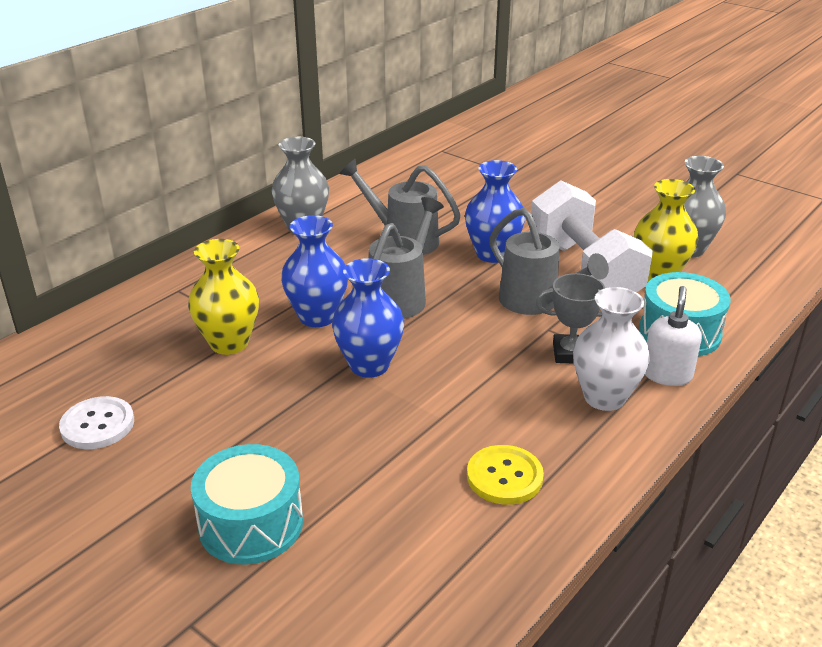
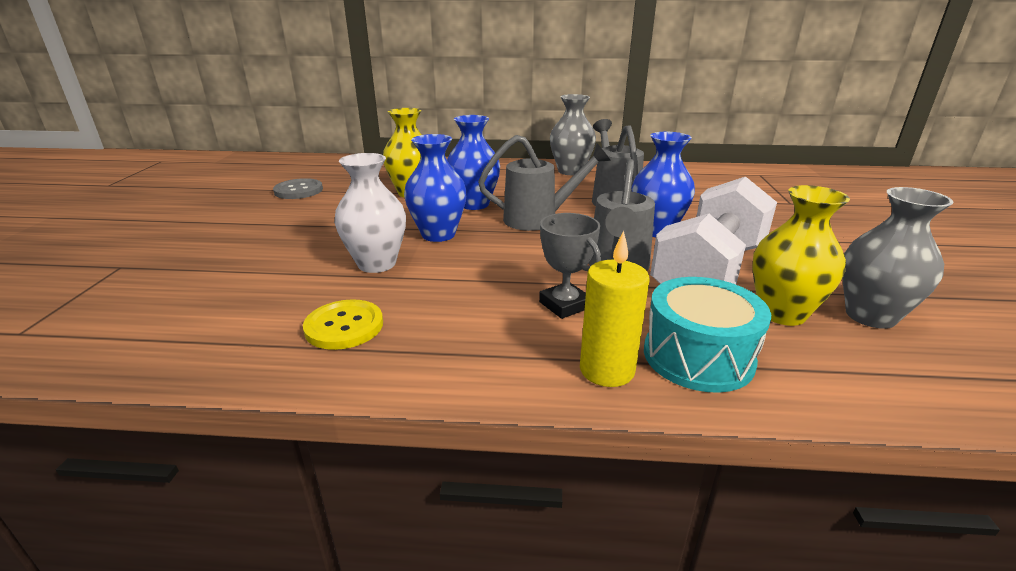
camera: 55 degrees right, 5 degrees down
white button [59,396,134,449] -> grey button [273,178,323,199]
turquoise drum [191,444,303,565] -> none
white vase [573,287,650,411] -> white vase moved to [334,153,406,273]
white soap dispenser [645,286,702,386] -> yellow candle [580,230,650,387]

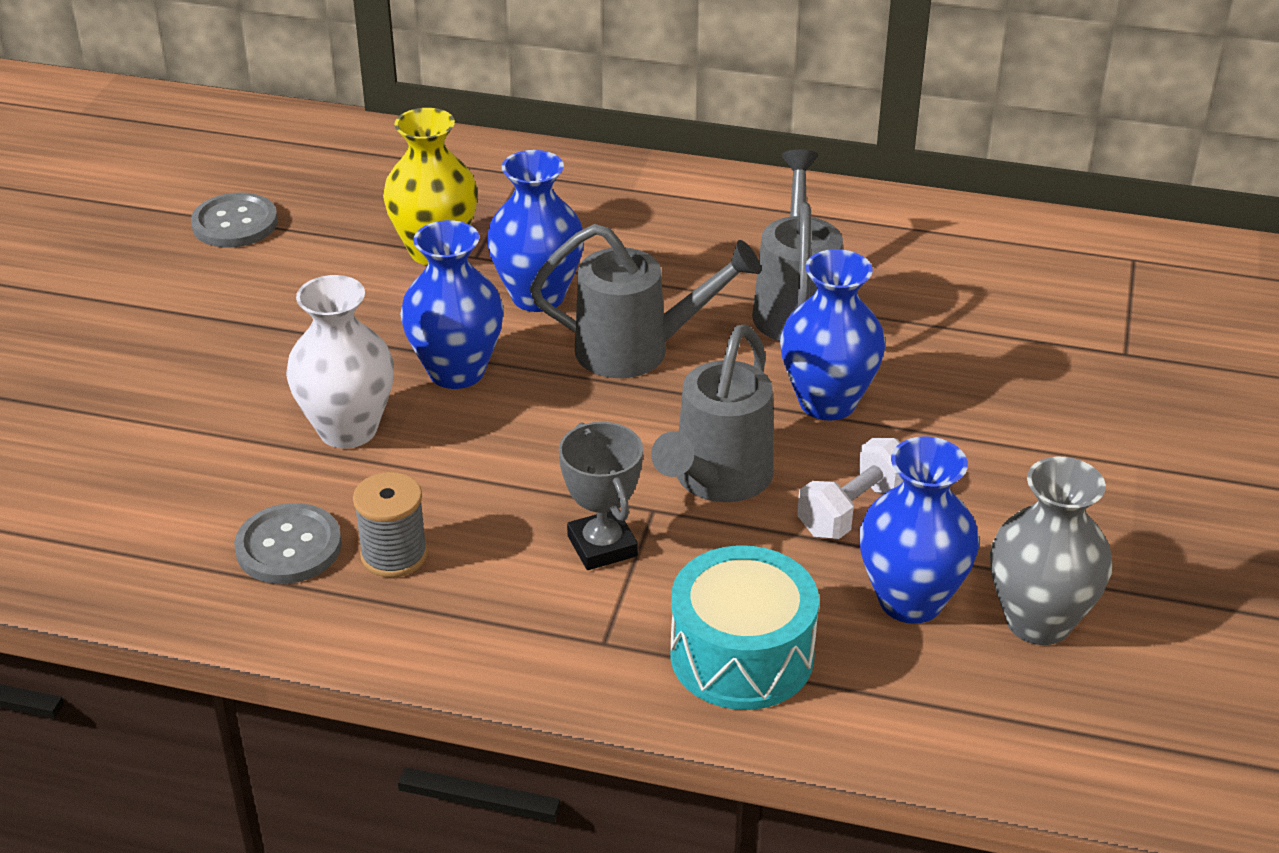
camera: 10 degrees right, 10 degrees up
yellow button [303,299,383,350] -> grey button [234,503,342,584]
grey vase [550,94,596,175] -> none
yellow candle [580,230,650,387] -> none
white dumbbell [650,177,777,284] -> white dumbbell [797,438,903,539], size x0.48
yellow vase [752,185,850,326] -> blue vase [859,436,979,624]
none -> grey spool [353,472,428,578]

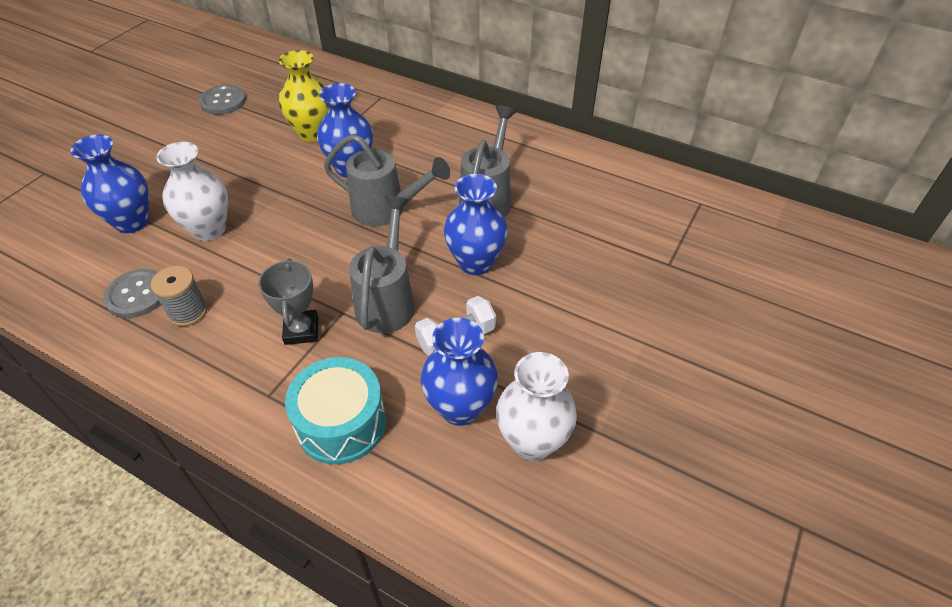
camera: 15 degrees right, 10 degrees up
blue vase [400,220,504,389] -> blue vase moved to [70,135,149,233]
grey watering can [651,325,774,502] -> grey watering can turned 150 degrees clockwise [349,196,415,333]
grey vase [990,457,1112,645] -> white vase [496,352,577,461]

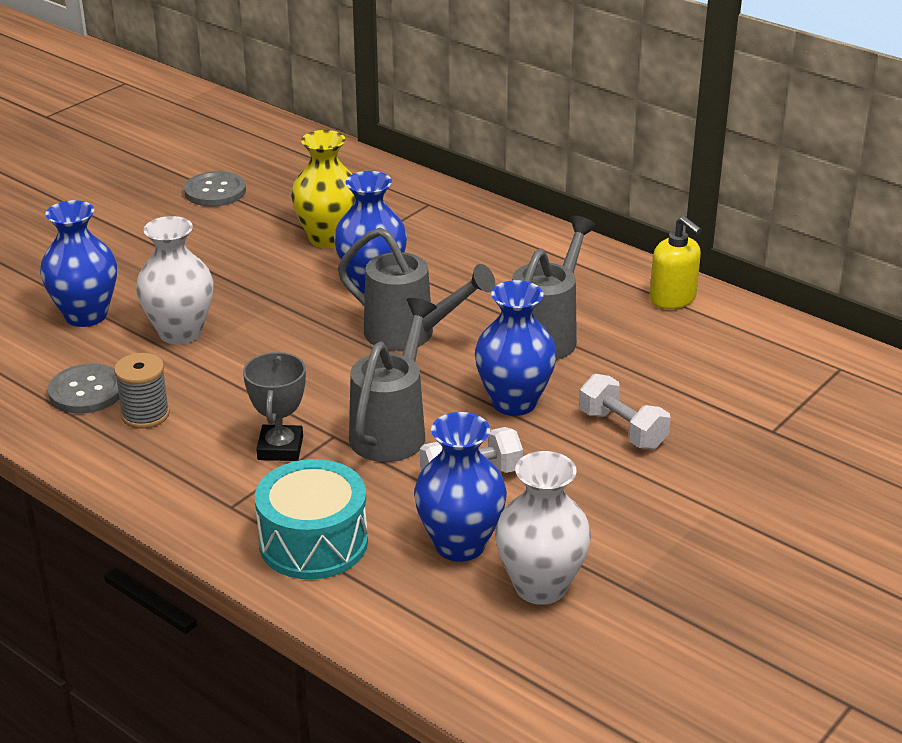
camera: 10 degrees right, 15 degrees down
none -> white dumbbell [579,374,671,449]
none -> yellow soap dispenser [649,216,702,309]

